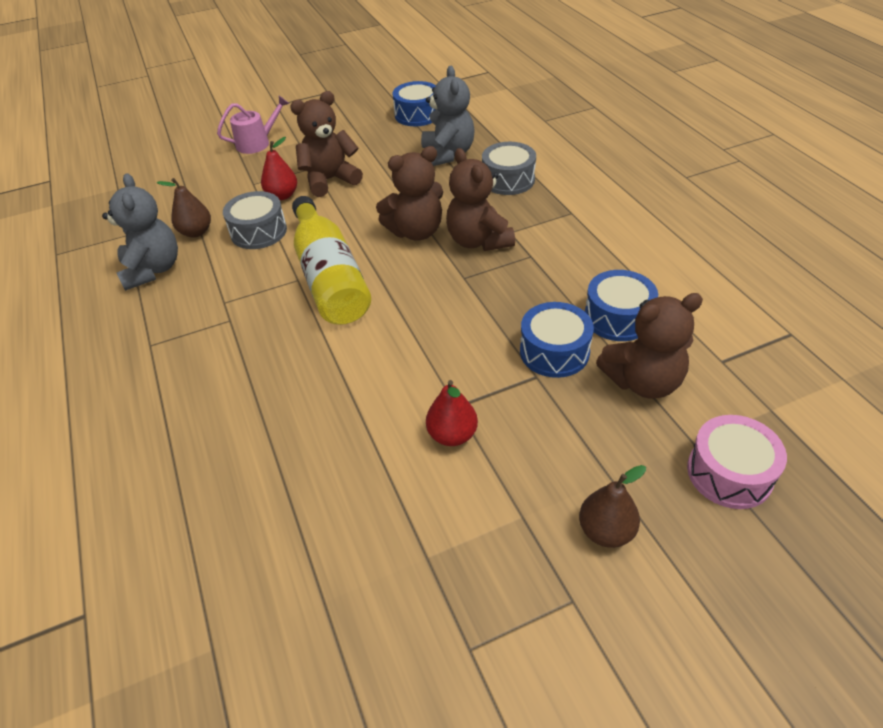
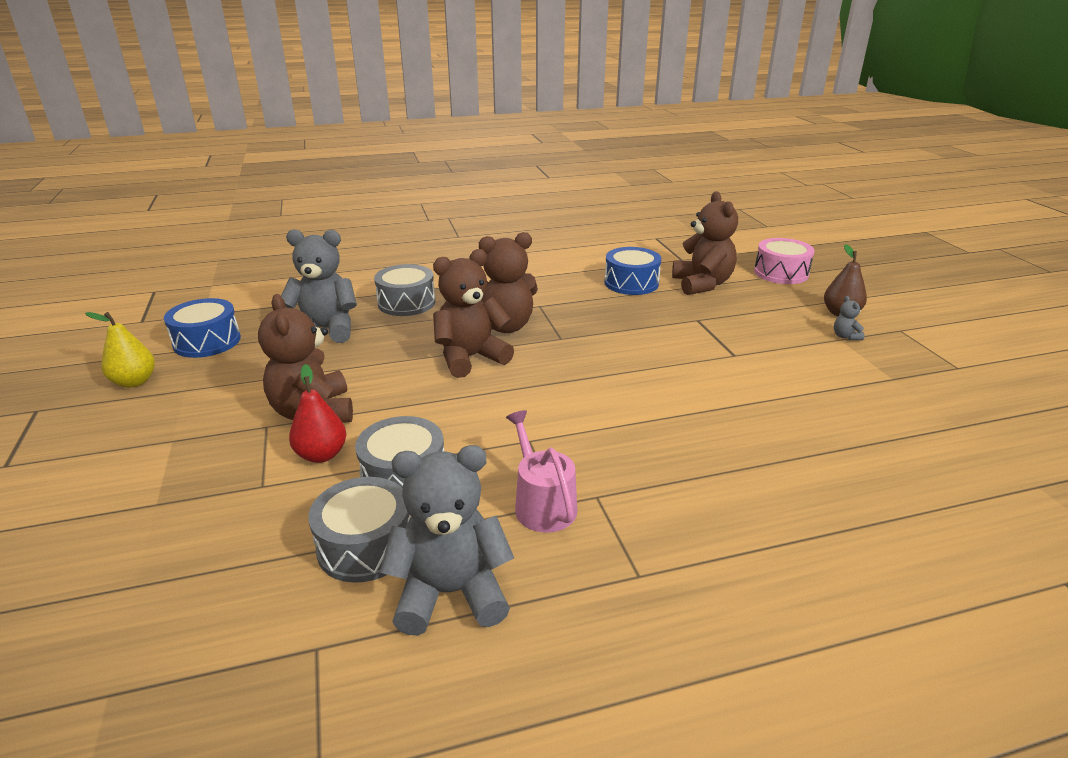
camera: 85 degrees left, 15 degrees down
brown pear [157,178,211,237] -> grey drum [308,477,410,583]
pink watering can [217,96,289,154] -> pink watering can moved to [506,410,577,533]
yellow bottle [292,196,371,325] -> none
brown teddy bear [376,146,443,240] -> brown teddy bear turned 105 degrees counterclockwise [433,249,514,378]
red pear [426,380,478,446] -> none
blue drum [520,302,594,378] -> none
none -> yellow pear [85,312,155,388]
none -> grey teddy bear [834,296,865,340]

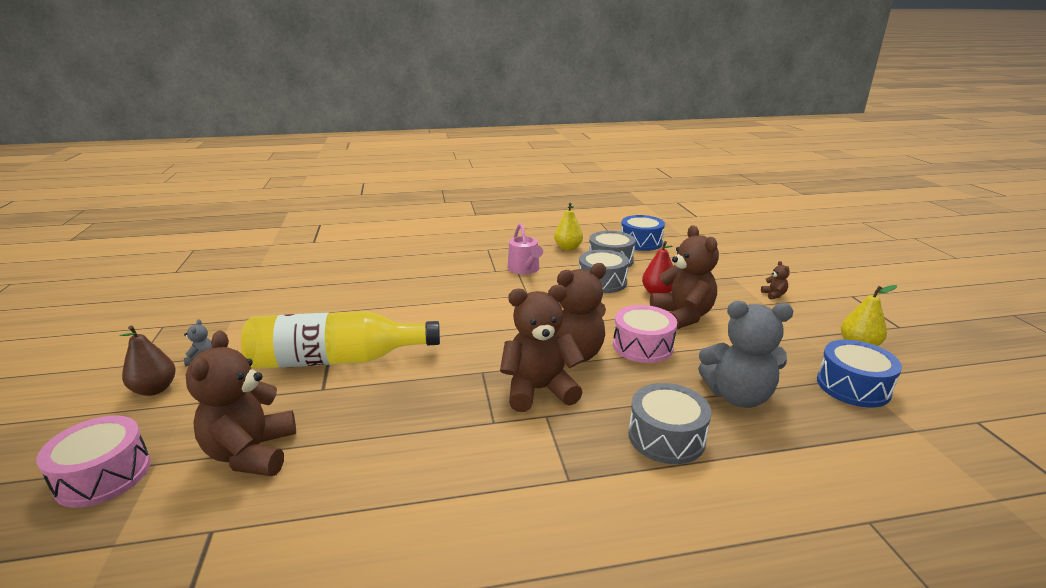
camera: 175 degrees left, 5 degrees down
grey teddy bear [380,445,514,636] -> yellow pear [554,203,583,251]
blue drum [605,247,662,295] -> blue drum moved to [621,215,665,251]
none -> yellow bottle [241,311,440,369]
none -> pink drum [613,305,677,363]
none -> brown teddy bear [761,261,790,300]

